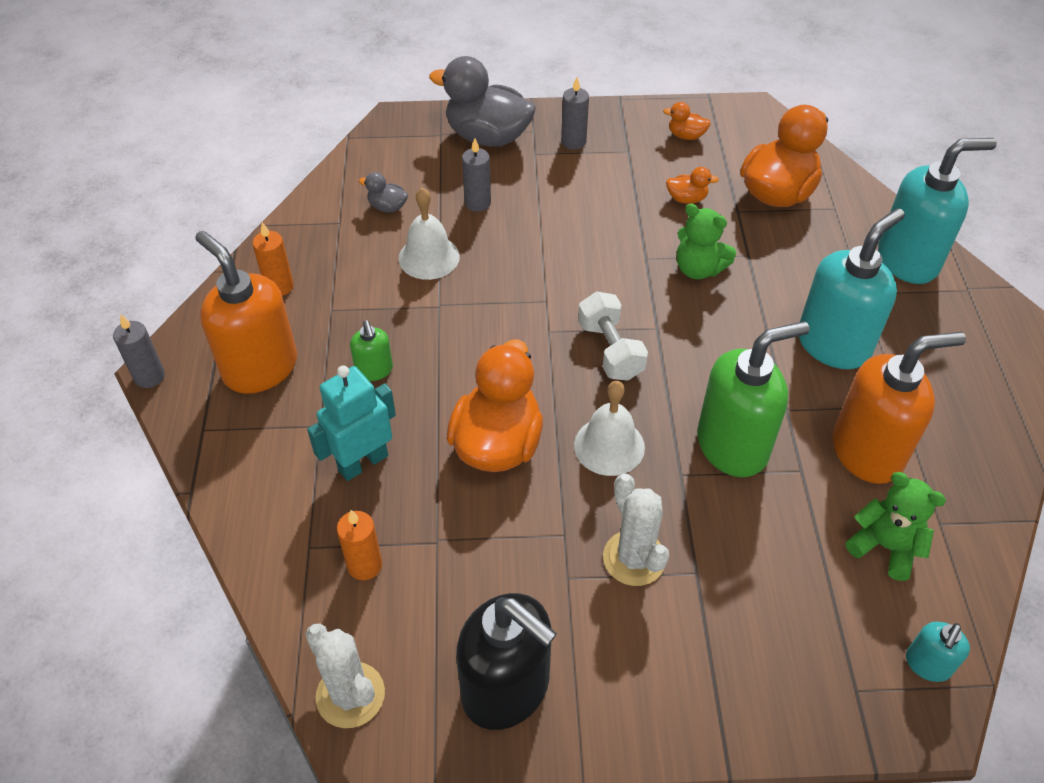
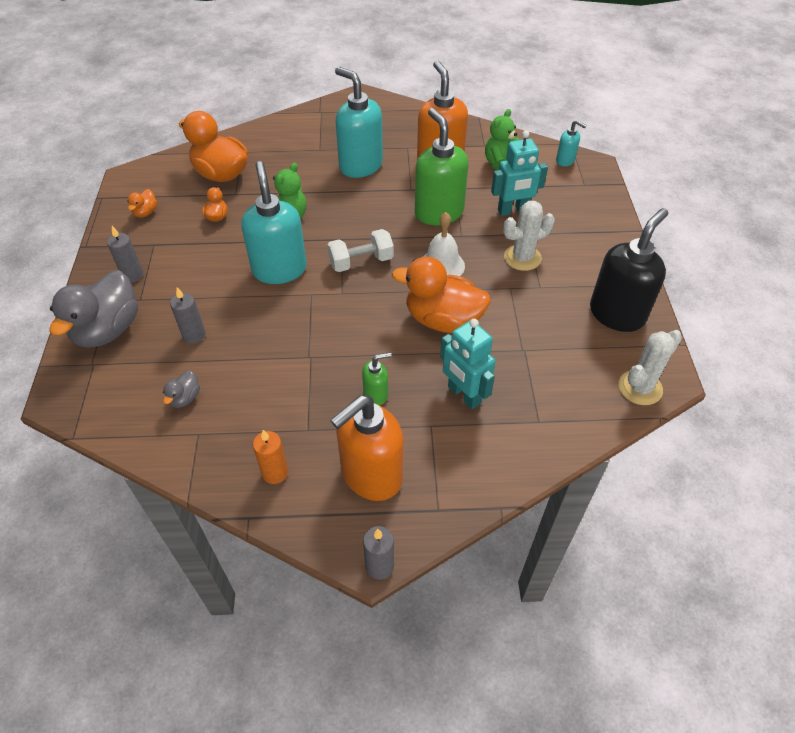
camera: 90 degrees left, 0 degrees up
orange candle [337,510,382,580] -> none
white bell [398,188,460,280] -> none
turquoise soap dispenser [878,138,997,284] -> turquoise soap dispenser moved to [241,161,307,284]
none -> turquoise robot [491,130,548,216]

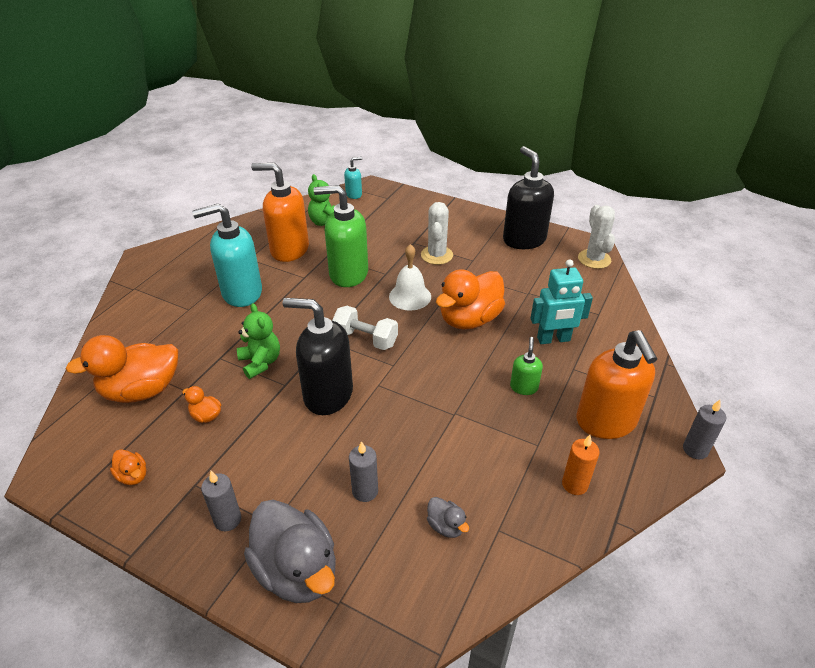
camera: 60 degrees left, 10 degrees down
turquoise soap dispenser [241,161,307,284] -> black soap dispenser [283,298,353,415]
white dumbbell [327,229,394,272] -> white dumbbell turned 75 degrees counterclockwise [332,306,398,350]
turquoise robot [491,130,548,216] -> none

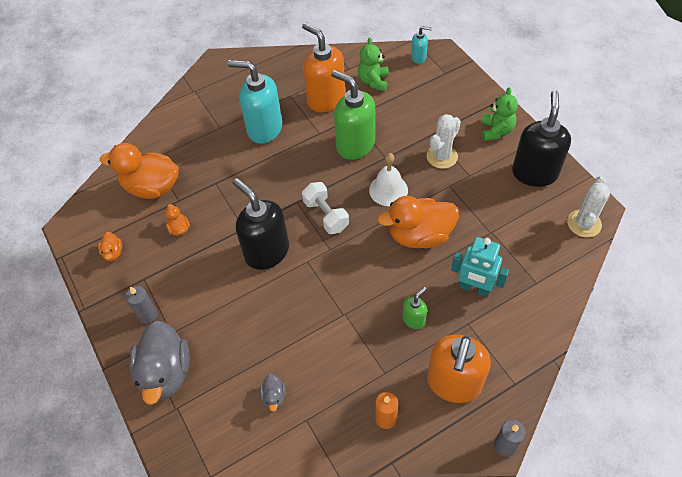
camera: 35 degrees right, 15 degrees up
green teddy bear [237,303,280,379] -> green teddy bear moved to [481,87,518,141]
grey candle [349,441,378,502] -> none

